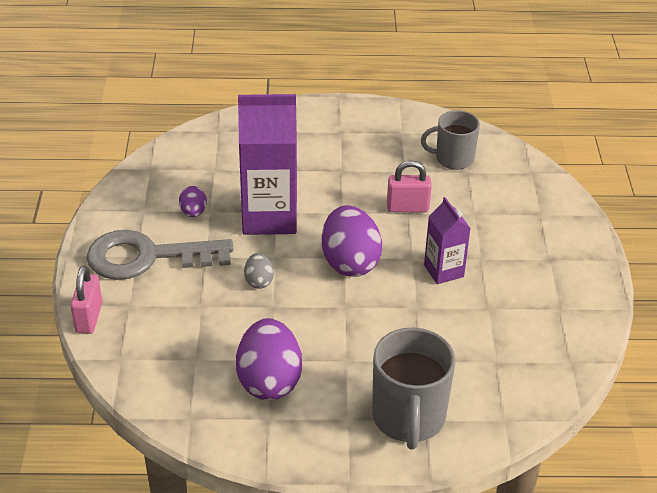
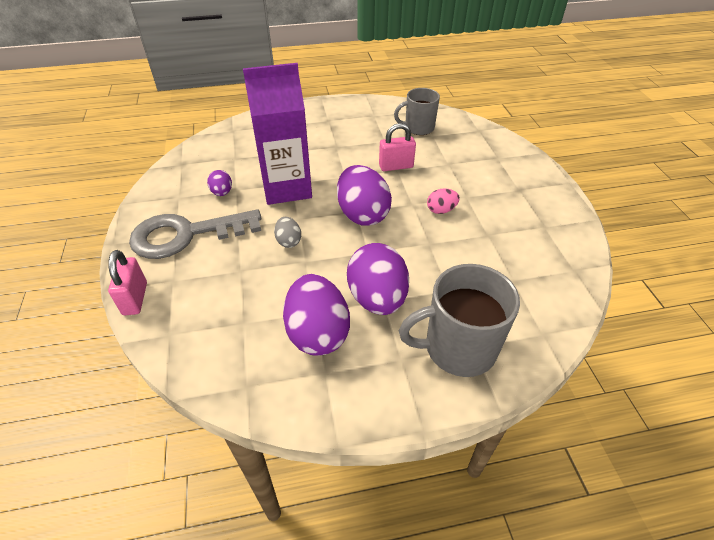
camera: 10 degrees left, 5 degrees up
grey mug [372,328,456,450] -> grey mug turned 90 degrees clockwise [399,264,520,377]
purple carton [424,197,471,284] -> pink egg [427,188,460,214]
none -> purple egg [347,243,409,315]

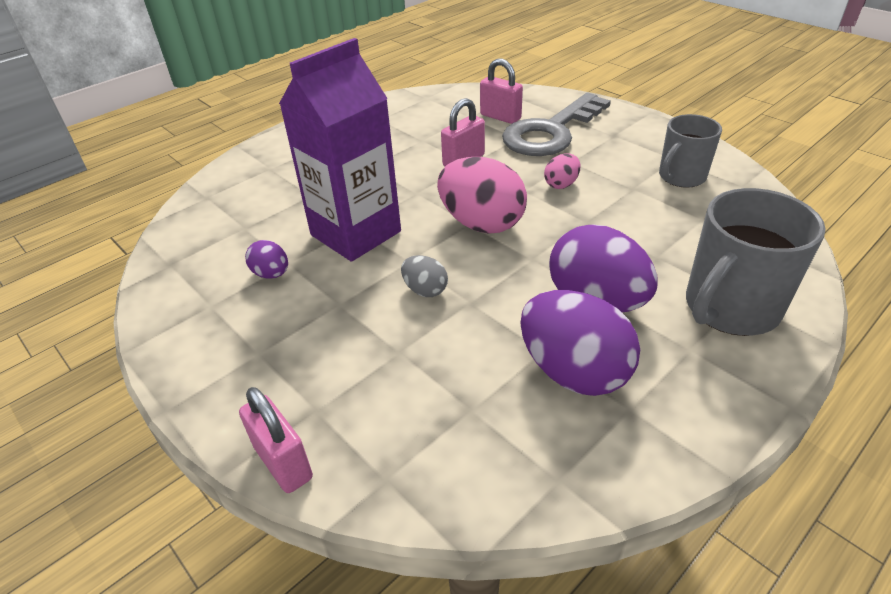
camera: 30 degrees left, 5 degrees down
grey key [129,209,261,259] -> grey key moved to [502,93,611,156]
purple egg [337,165,392,226] -> pink egg [437,157,527,234]
grey mug [394,88,440,135] -> grey mug moved to [659,114,722,188]
none -> pink padlock [480,59,523,124]

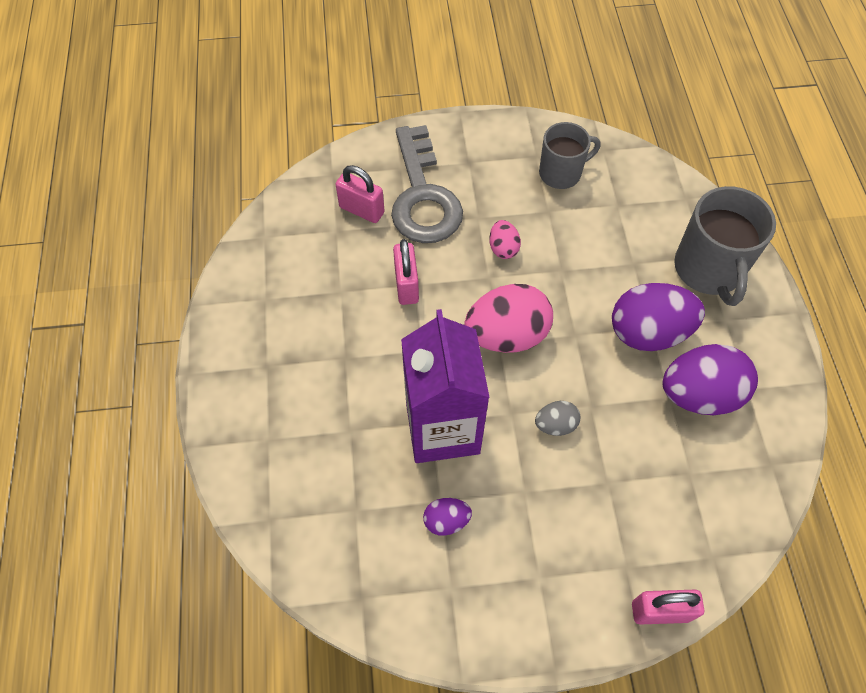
camera: 55 degrees left, 20 degrees up
pink padlock [480,59,523,124] -> pink padlock turned 45 degrees clockwise [335,165,385,223]
grey mug [659,114,722,188] -> grey mug turned 105 degrees counterclockwise [539,122,600,189]

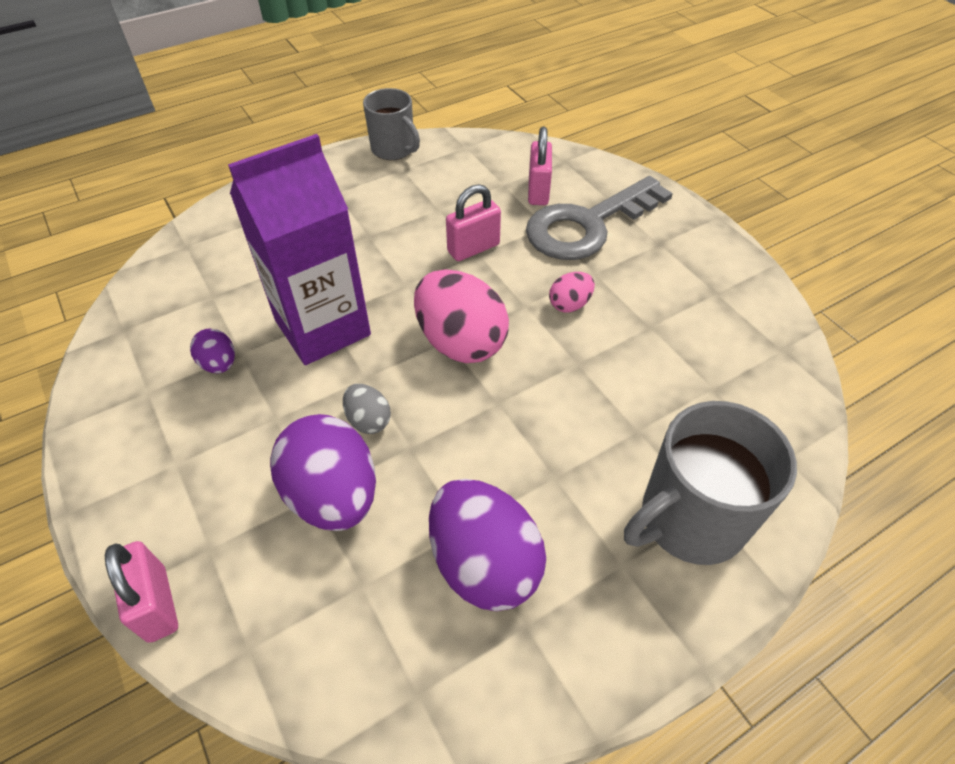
camera: 65 degrees right, 10 degrees down
grey mug [539,122,600,189] -> grey mug moved to [363,88,420,160]
purple egg [612,283,705,351] -> purple egg moved to [270,414,376,531]

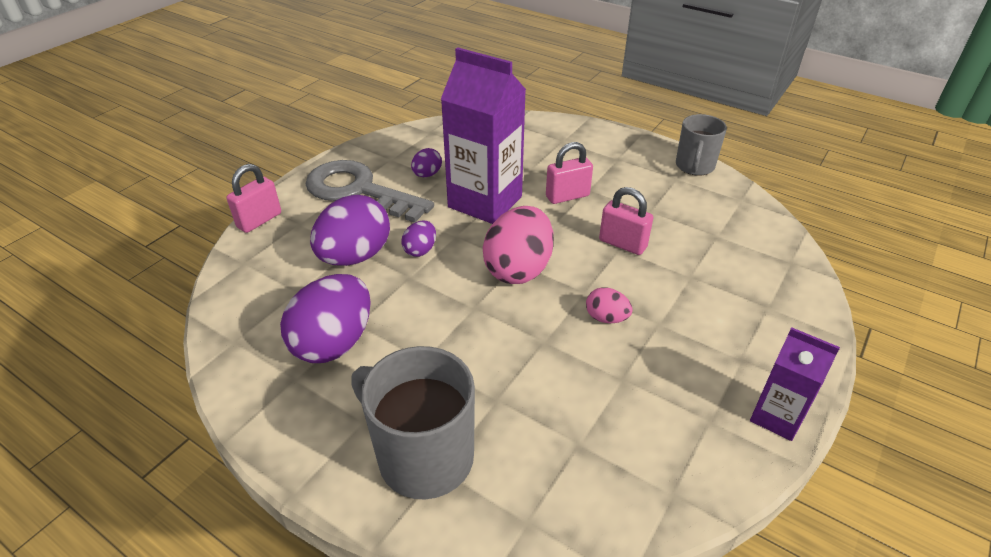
camera: 65 degrees right, 10 degrees down
grey egg [343,384,391,434] -> purple egg [401,220,436,257]
grey key [526,176,673,260] -> grey key moved to [305,160,434,223]
pink padlock [528,127,552,205] -> pink padlock moved to [546,142,593,204]
none -> purple carton [750,327,840,441]

